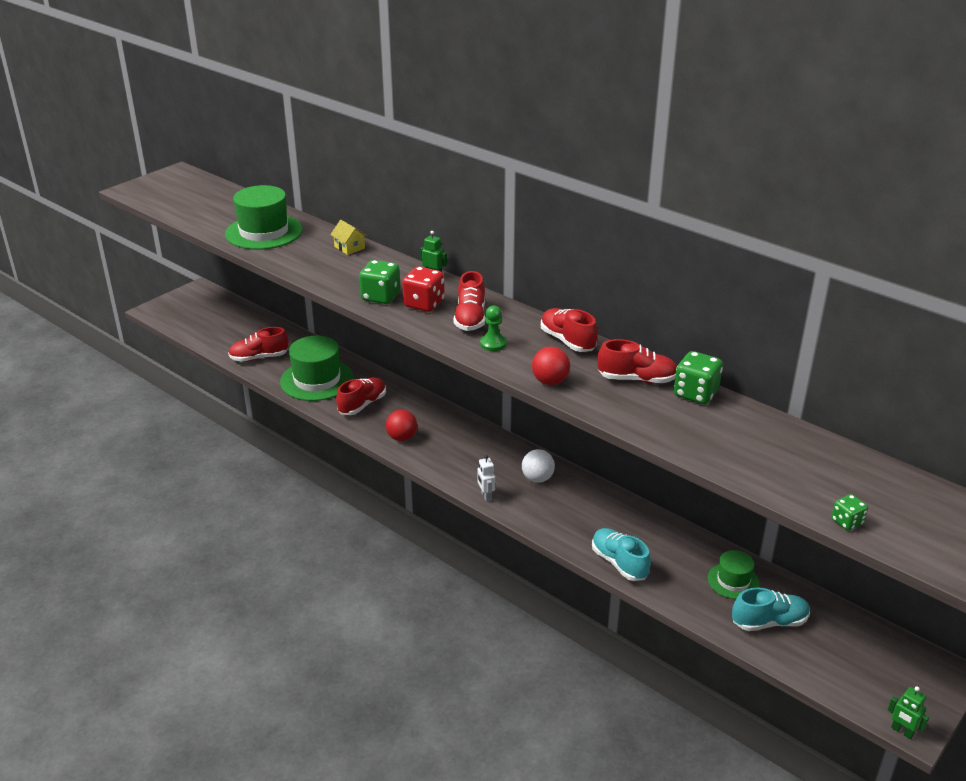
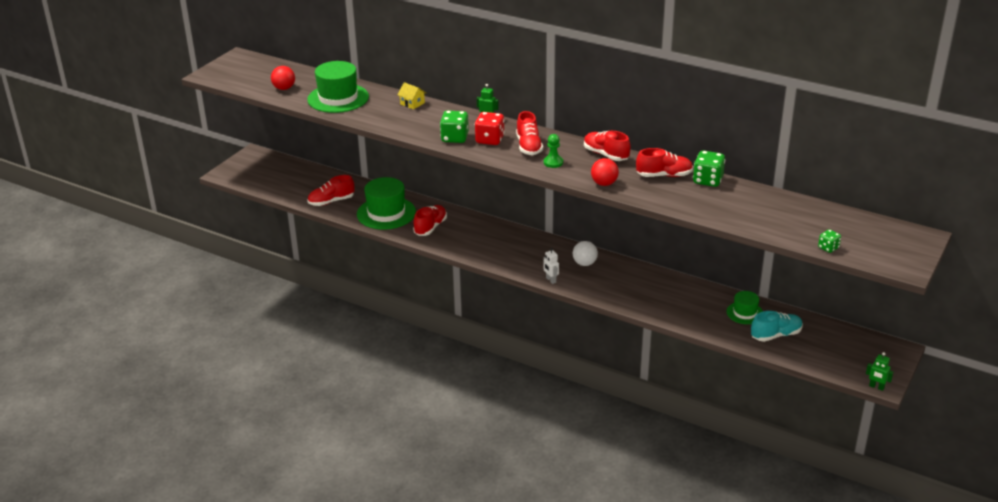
camera: 10 degrees left, 0 degrees up
red ball [386,410,417,441] -> red ball moved to [271,66,295,90]
turquoise shoe [592,528,651,581] -> none

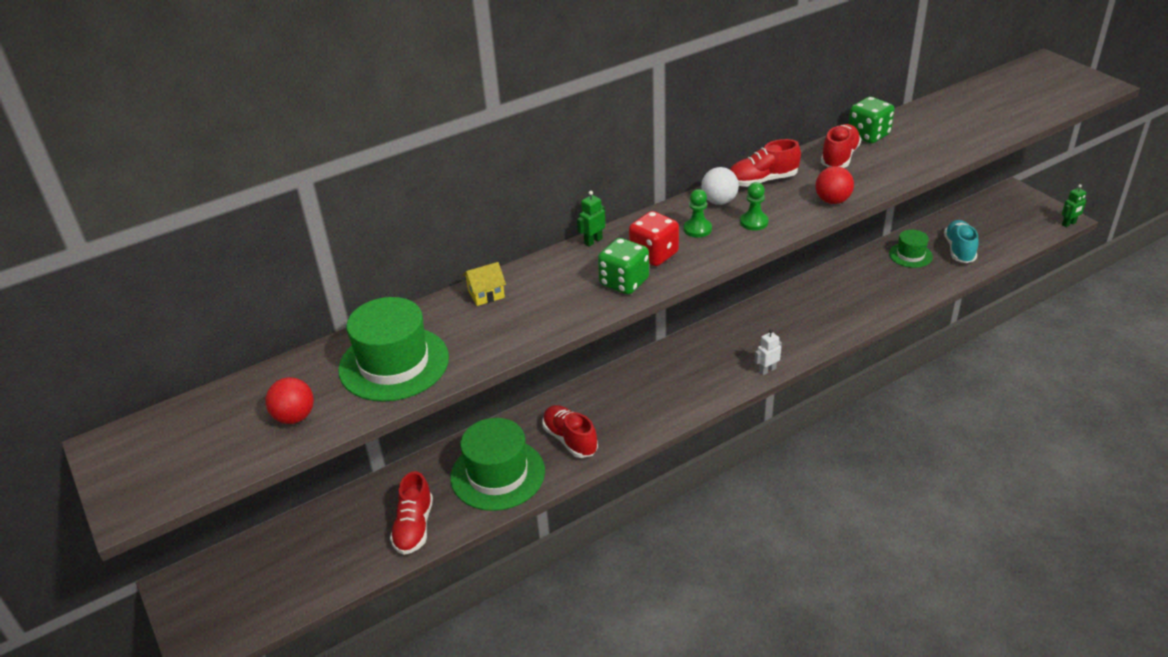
camera: 60 degrees left, 5 degrees up
red shoe [516,111,543,155] -> green pawn [684,189,712,238]
white robot [543,248,559,284] -> white robot turned 150 degrees clockwise [755,329,782,375]
white ball [573,241,598,266] -> white ball moved to [701,167,739,205]
green dice [818,229,841,253] -> none

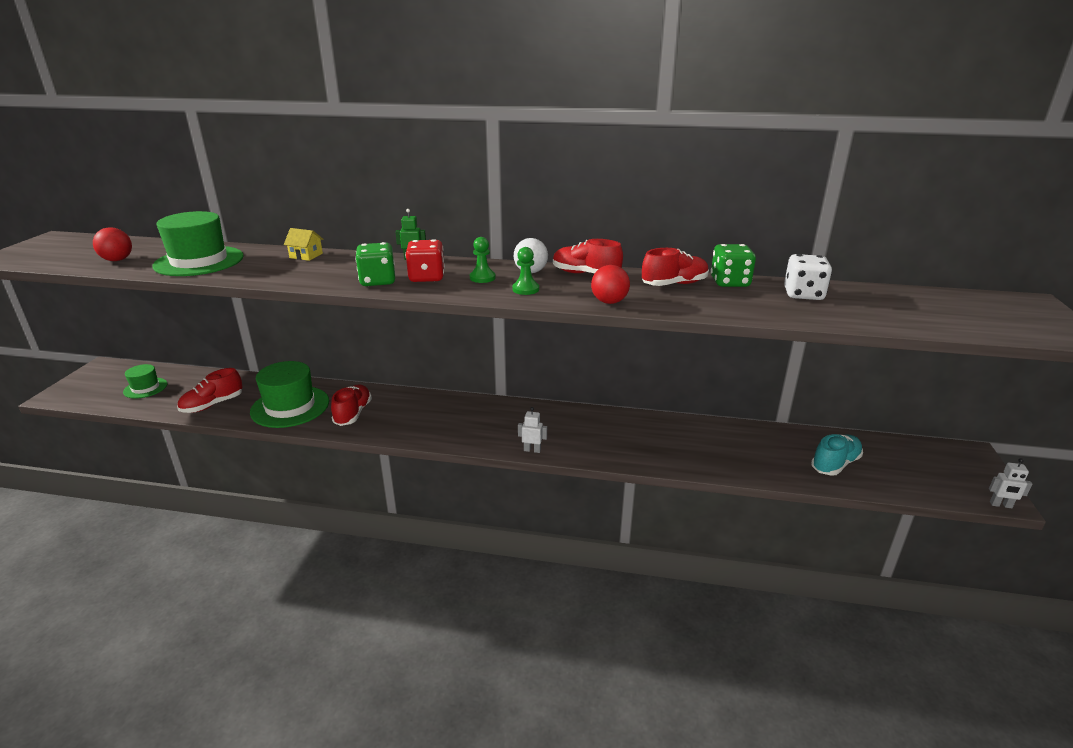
camera: 40 degrees right, 10 degrees down
green hat [889,230,933,268] -> green hat moved to [123,364,167,399]
green robot [1062,184,1087,227] -> white robot [989,458,1032,508]
none -> white dice [784,254,832,300]

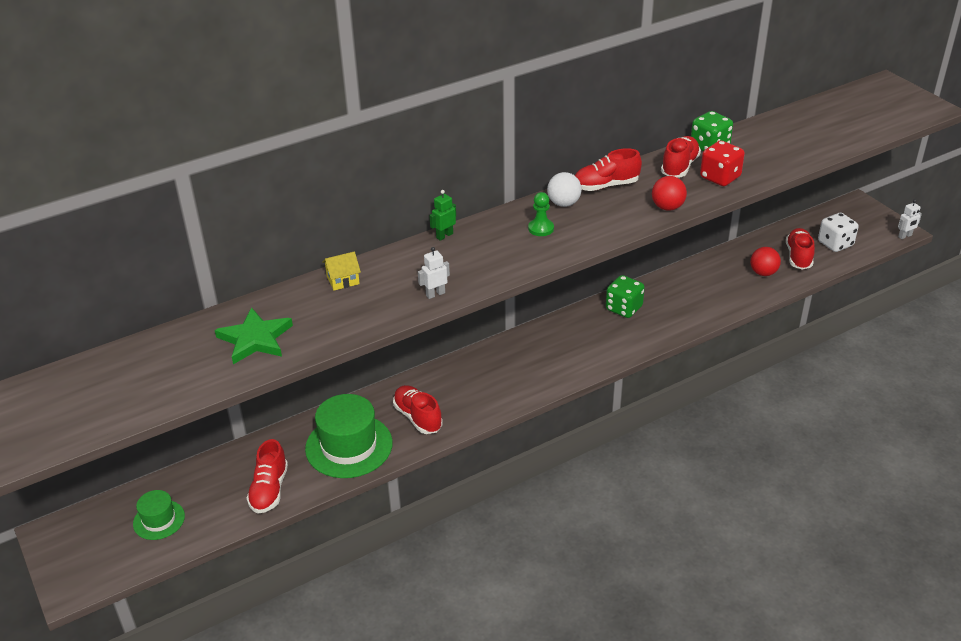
camera: 40 degrees left, 10 degrees up
red ball [93,227,132,261] -> red ball moved to [750,247,781,276]
green hat [152,211,244,276] -> green star [215,307,293,364]
green dice [355,242,395,286] -> green dice moved to [606,275,645,318]
red dice [405,239,445,282] -> red dice moved to [700,140,745,186]
green pawn [512,247,539,295] -> none
white robot [518,407,547,453] -> white robot moved to [418,247,450,299]
white dice [784,254,832,300] -> white dice moved to [818,213,859,252]
turquoise shoe [811,434,863,476] -> red shoe [786,228,815,270]

